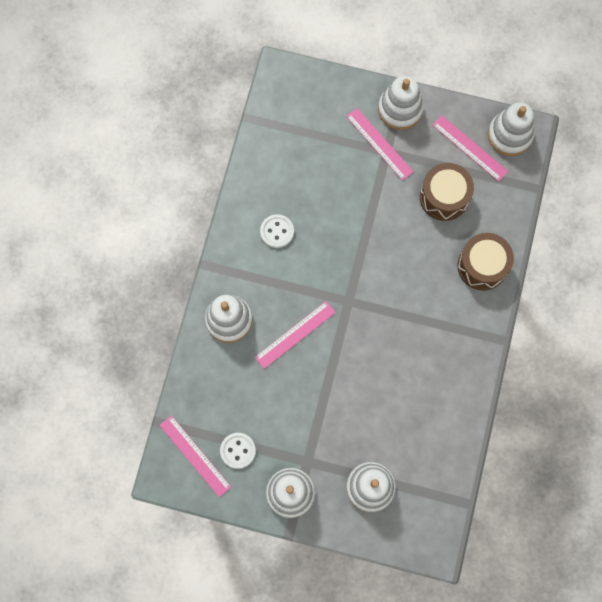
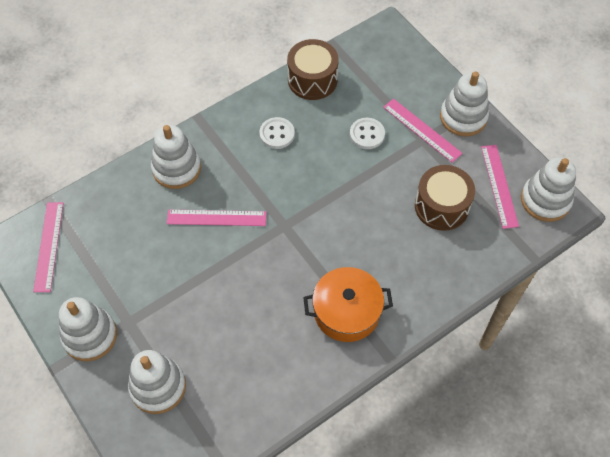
camera: 40 degrees right, 15 degrees down
white button [220,433,256,469] -> white button moved to [350,118,385,149]
pink ruler [346,108,414,181] -> pink ruler turned 45 degrees counterclockwise [383,99,462,162]
brown drum [457,233,514,291] -> brown drum moved to [287,39,339,100]
none -> orange pot [303,267,393,342]

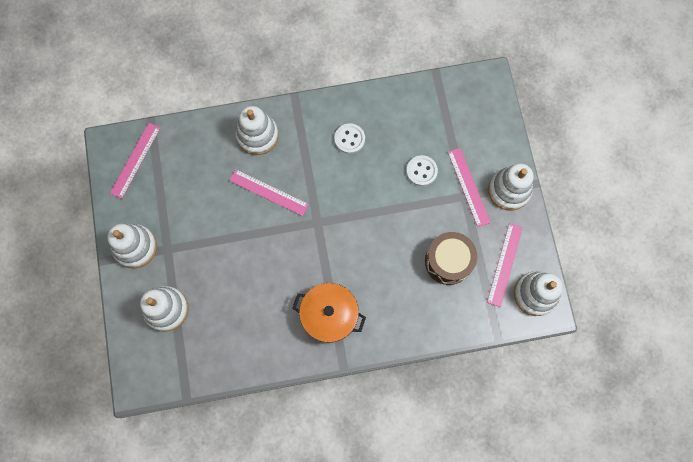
camera: 25 degrees right, 15 degrees up
brown drum [287,39,339,100] -> none

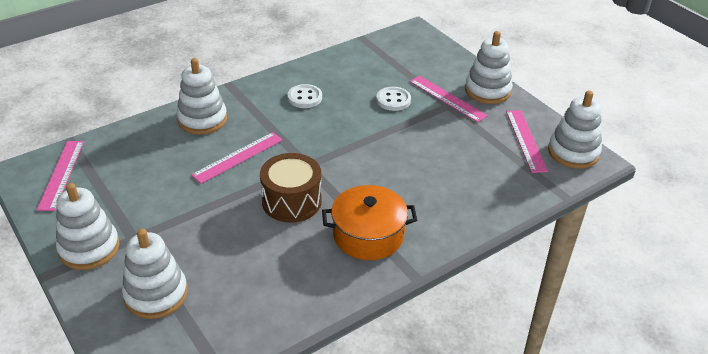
camera: 25 degrees left, 35 degrees down
pink ruler [229,169,309,216] -> pink ruler turned 45 degrees counterclockwise [191,132,283,184]
brown drum [425,232,477,285] -> brown drum moved to [260,153,322,223]

